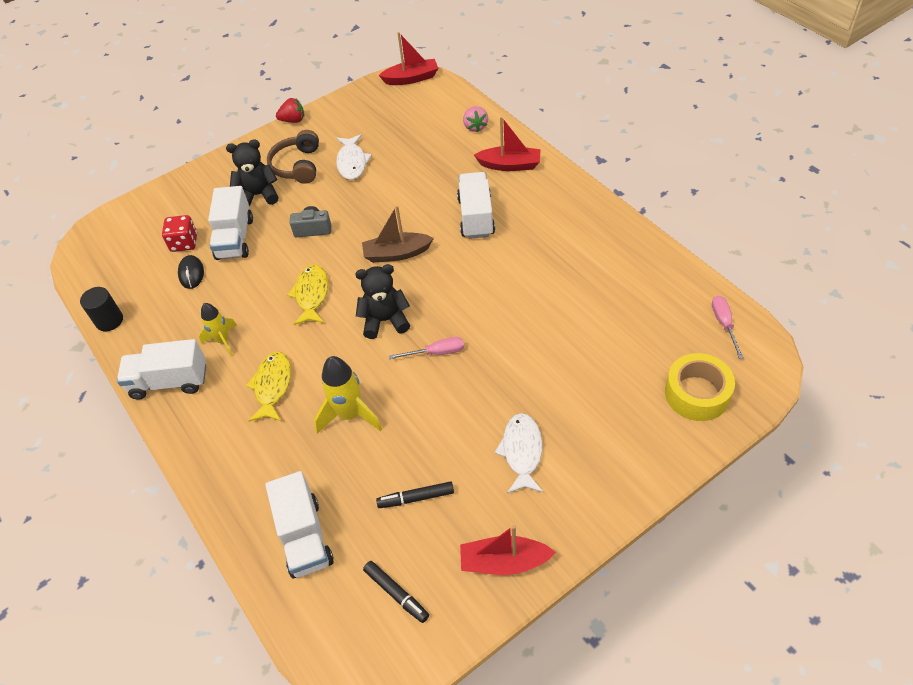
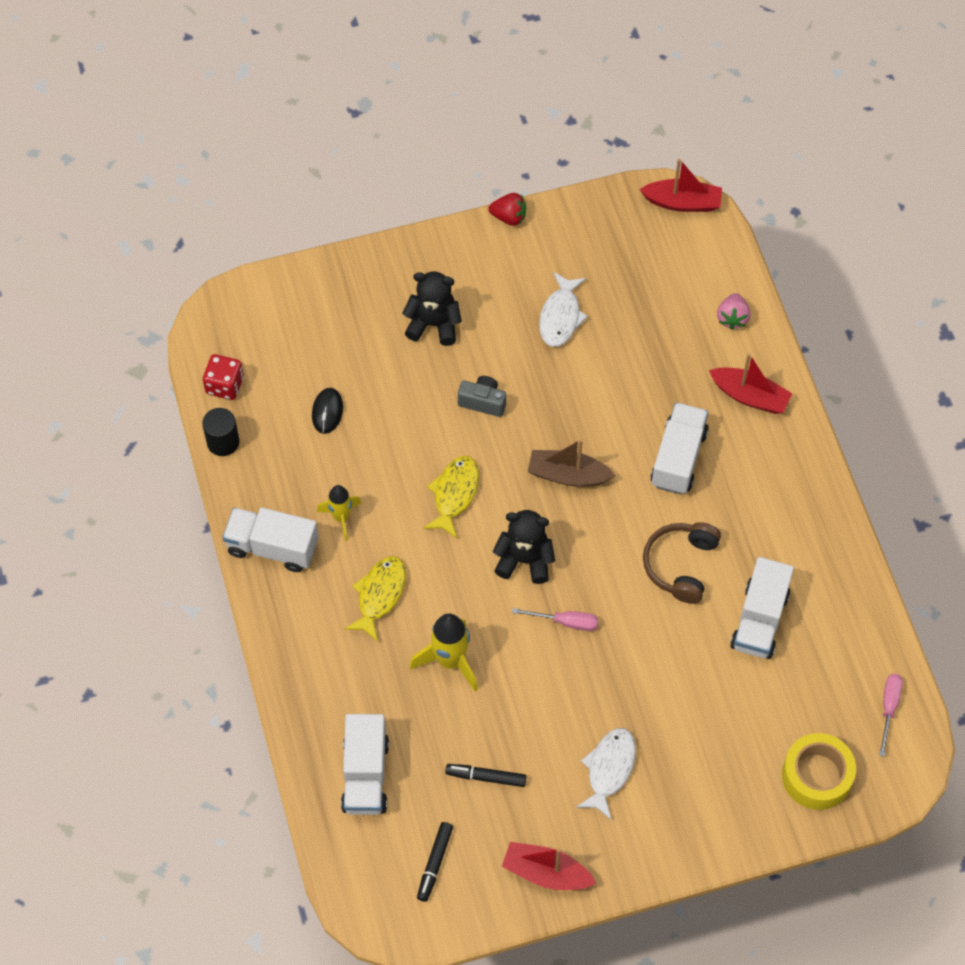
camera: 15 degrees right, 10 degrees up
red dice [162,215,197,252] -> red dice moved to [203,354,244,400]
white truck [208,186,253,260] -> white truck moved to [730,557,794,659]
brown headphones [267,130,319,184] -> brown headphones moved to [643,522,721,604]
black marker [363,561,429,623] -> black marker turned 45 degrees clockwise [417,822,453,902]

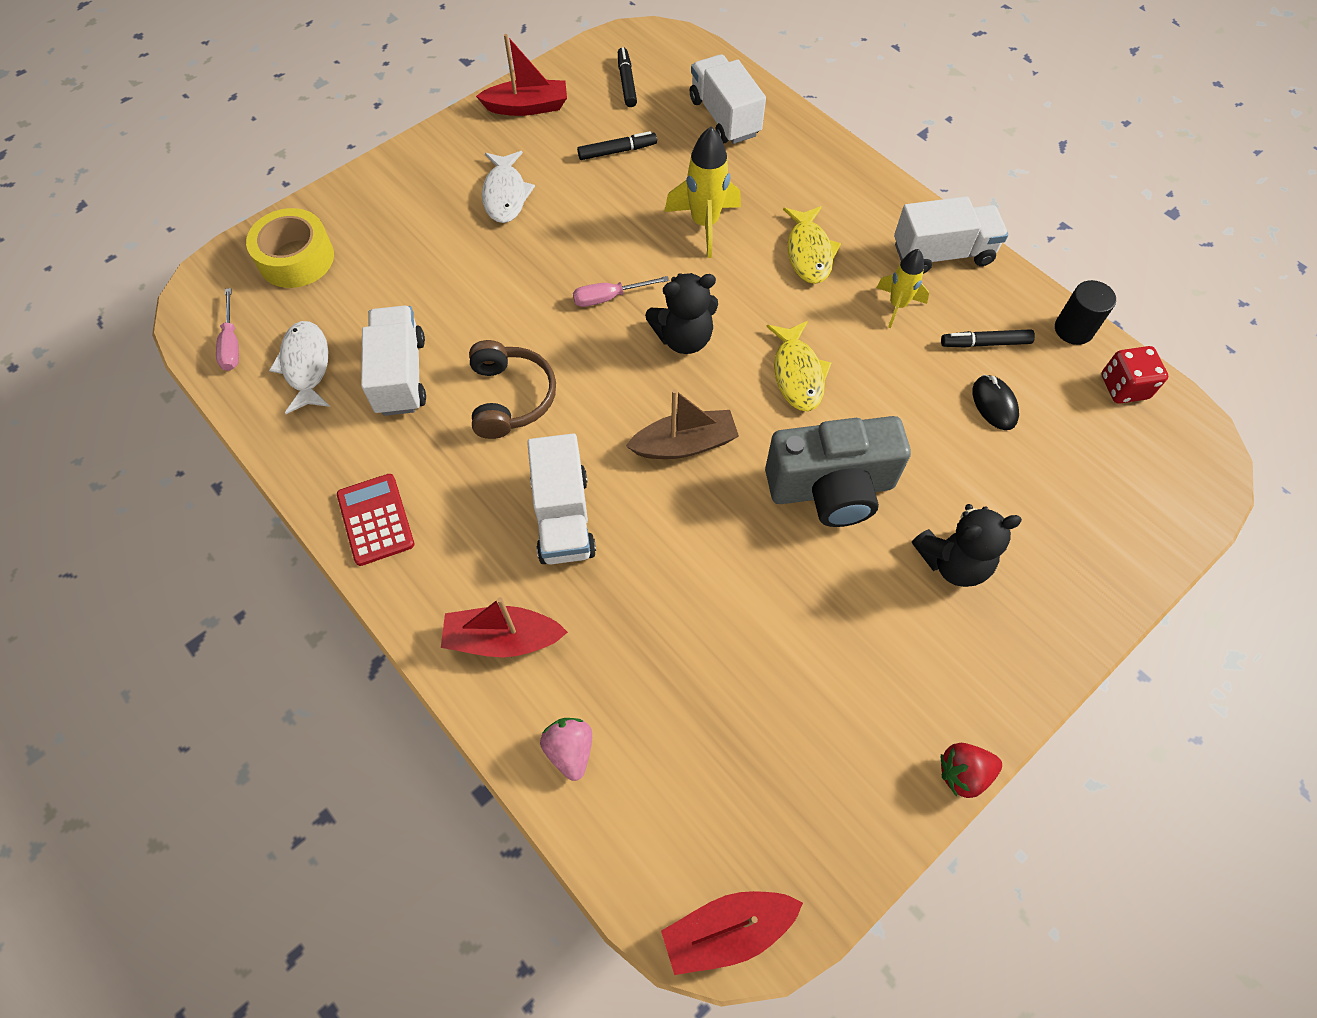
camera: 155 degrees right, 0 degrees up
grey camera [458,376,506,417] -> grey camera [765,416,911,527], size x2.05
white fish [539,272,588,347] -> white fish moved to [269,321,330,414]
none -> red calculator [337,474,414,566]
none -> black marker [941,329,1035,348]

